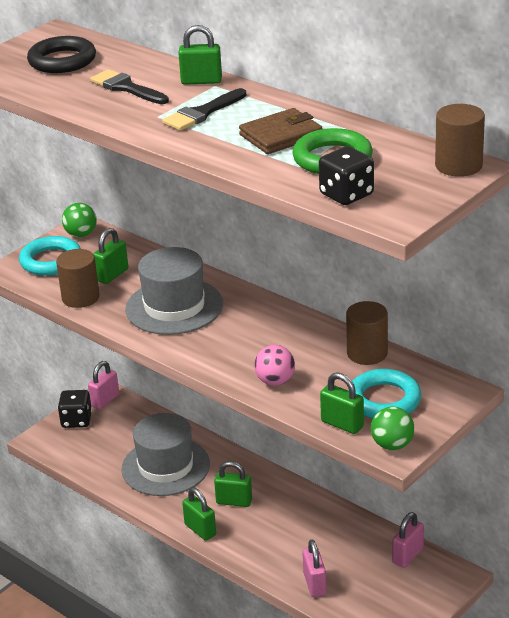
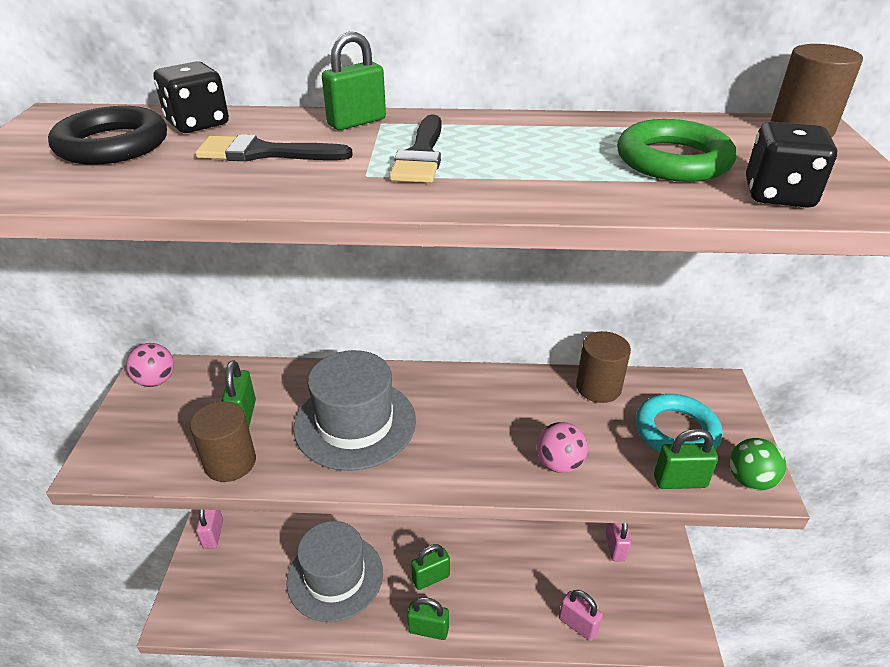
camera: 40 degrees left, 5 degrees up
turquoise ring [19,236,81,276] -> none
black dice [58,390,92,428] -> black dice moved to [154,61,229,133]
green ball [62,203,97,237] -> pink ball [126,343,174,387]
brown wallet [239,108,323,154] -> none

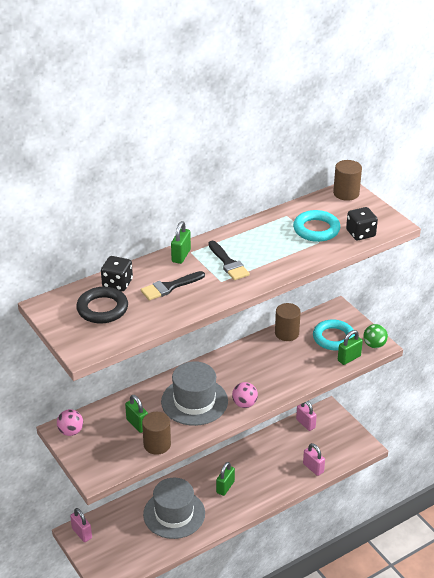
camera: 35 degrees left, 0 degrees up
green padlock [407,597,449,640] -> none
pink ball [537,422,588,473] -> pink ball moved to [232,382,258,408]
pink padlock [559,590,603,641] -> pink padlock turned 45 degrees clockwise [303,443,325,476]
green ring [617,119,737,182] -> turquoise ring [293,210,340,242]

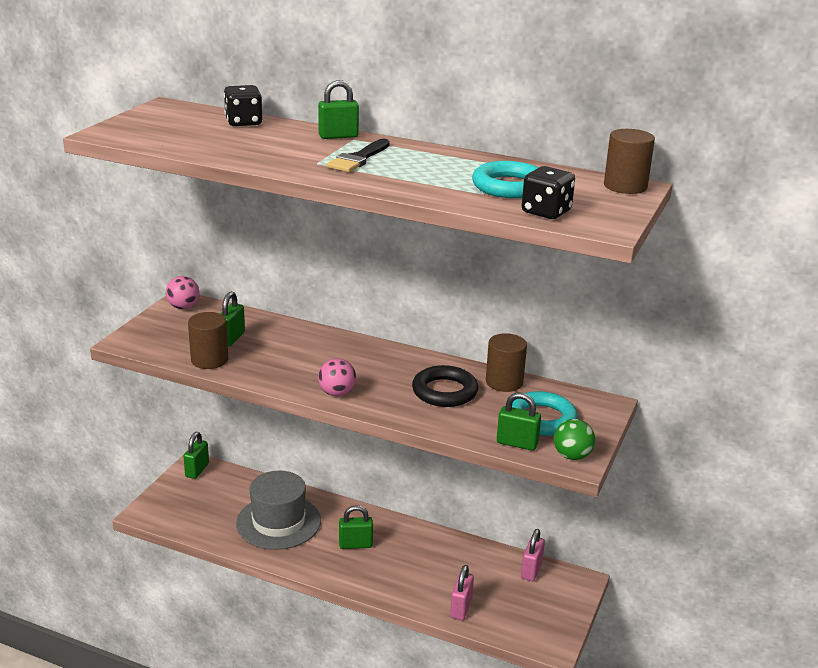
camera: 55 degrees right, 10 degrees down
pink padlock [70,508,92,542] -> green padlock [183,432,209,479]
black ring [76,287,128,323] -> black ring moved to [412,365,478,407]
black brush [141,271,205,300] -> none
grey hat [161,361,228,426] -> none

